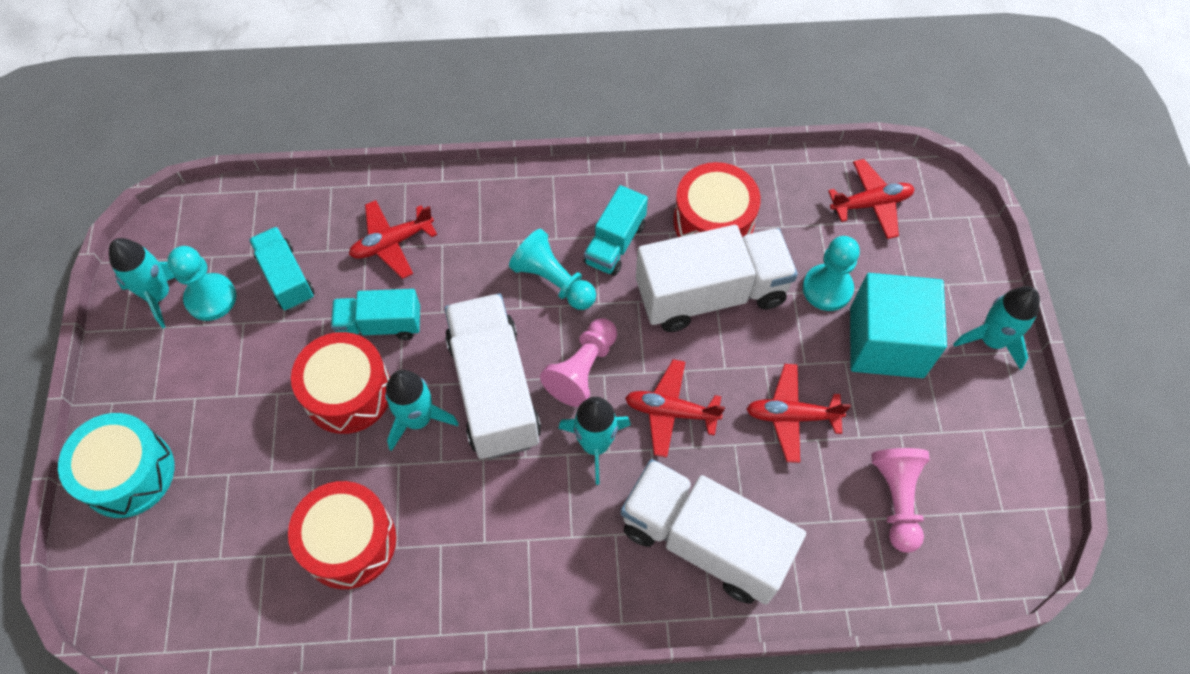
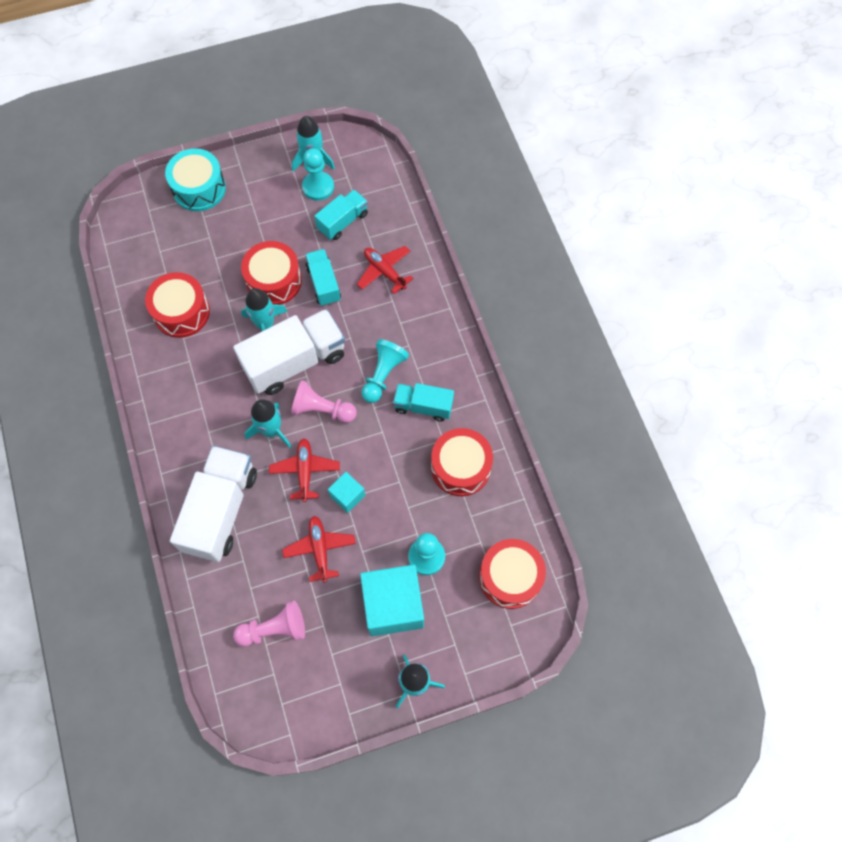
camera: 75 degrees right, 5 degrees up
white truck [636,225,798,332] -> none
red plane [828,159,914,239] -> red drum [479,539,546,609]
none -> turquoise cube [328,472,365,513]

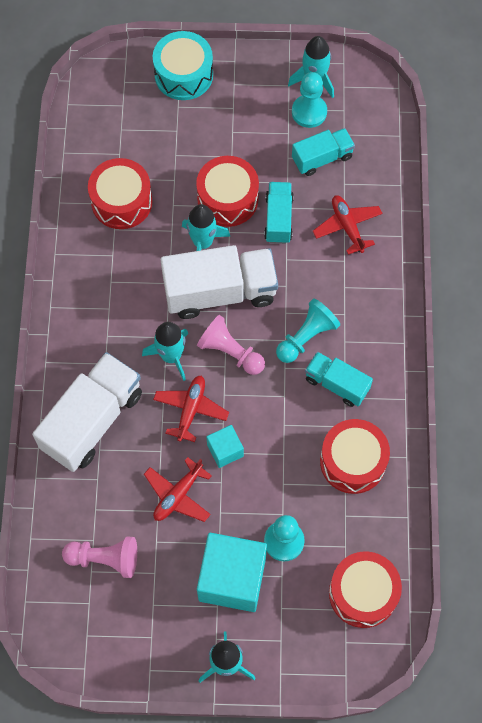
camera: 20 degrees right, 0 degrees up
red plane [282,516,356,583] -> red plane turned 150 degrees counterclockwise [144,457,212,522]

